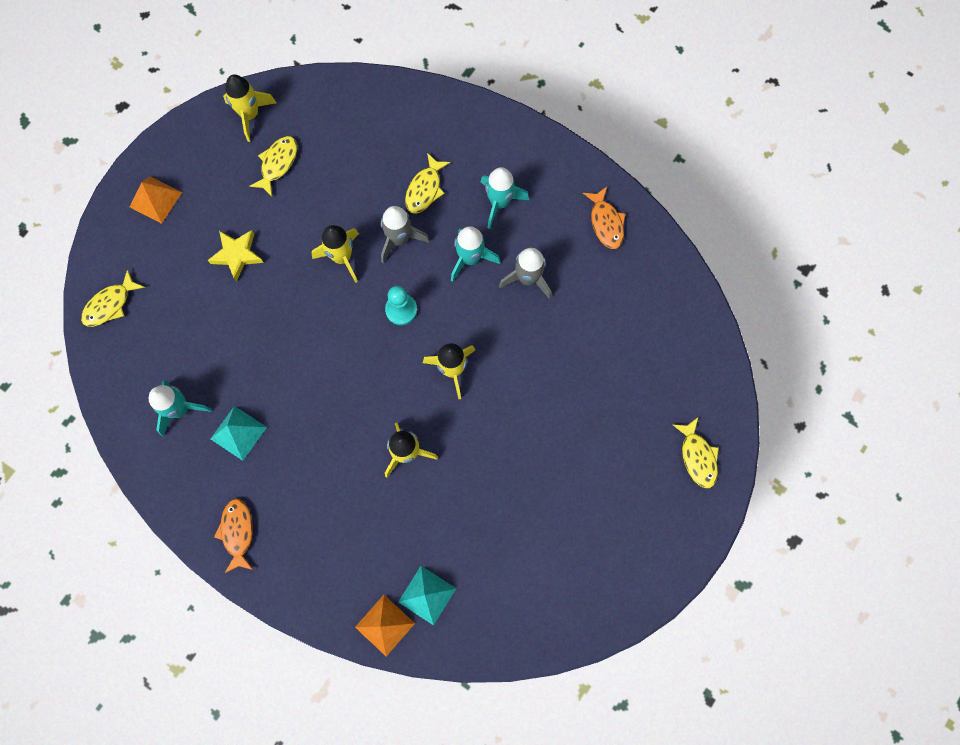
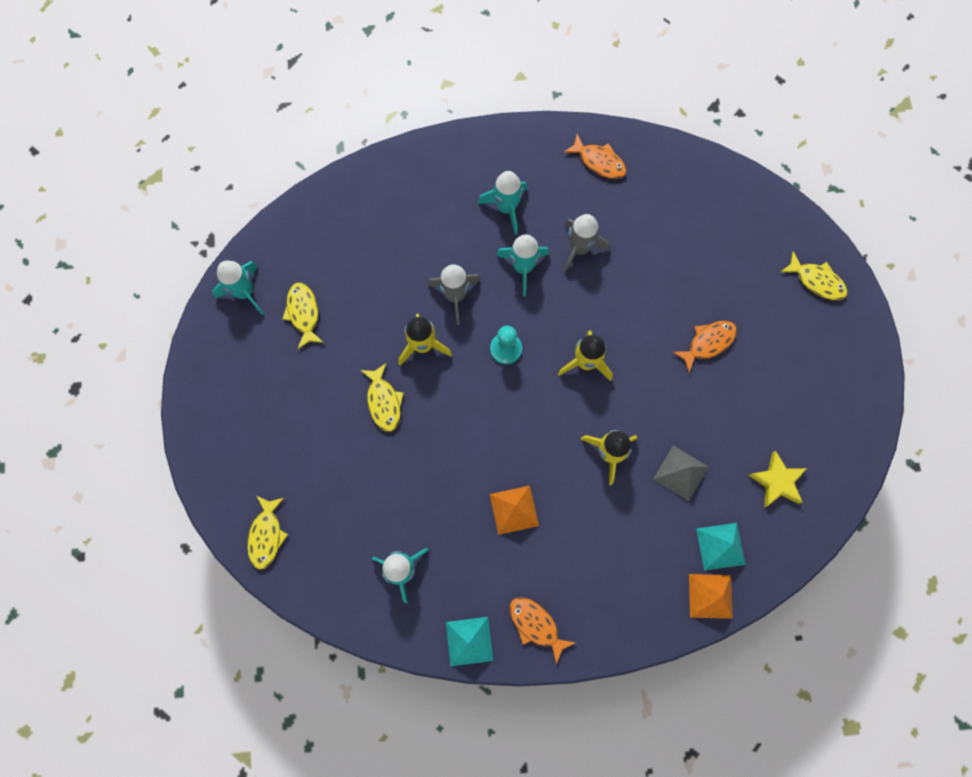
camera: 40 degrees left, 0 degrees up
orange pyramid [130,176,182,224] -> orange pyramid moved to [490,486,539,535]
yellow star [208,230,264,282] -> yellow star moved to [748,451,807,507]
turquoise pyramid [211,406,267,461] -> turquoise pyramid moved to [446,617,493,666]
yellow rocket [223,75,276,142] -> turquoise rocket [212,260,264,315]
yellow fish [405,153,451,214] -> yellow fish moved to [360,363,404,432]
none -> grey pyramid [653,445,708,501]
none -> orange fish [673,320,737,373]

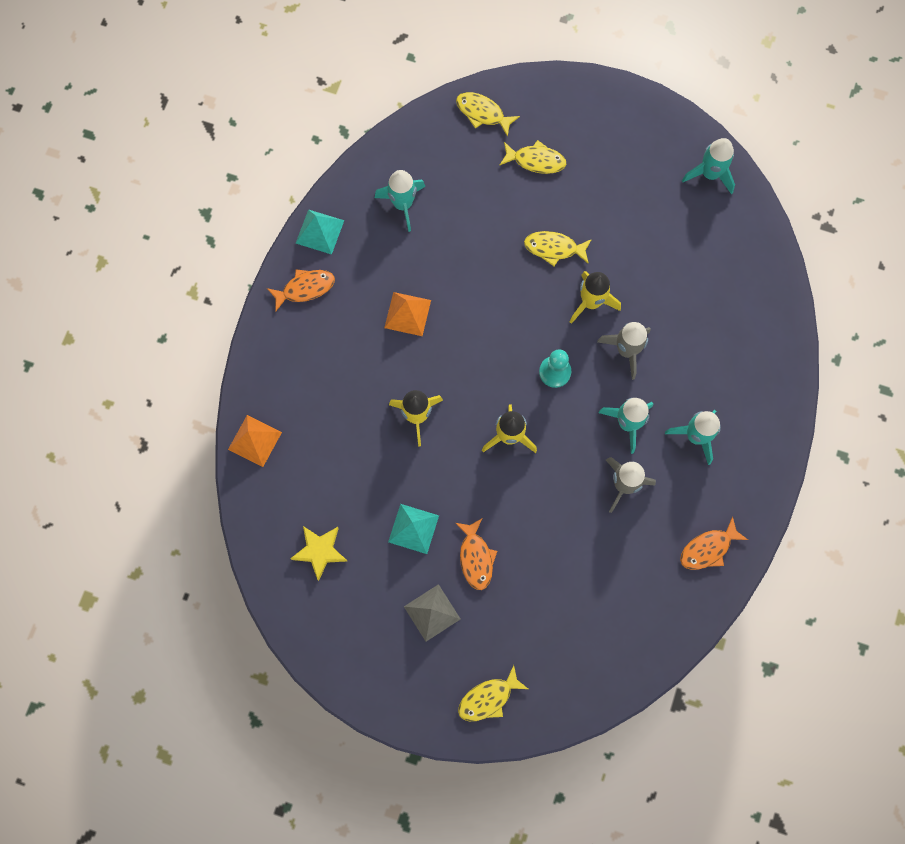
camera: 115 degrees right, 0 degrees up
yellow fish [282,283,324,349] -> yellow fish moved to [499,140,566,174]
grey pyramid [653,445,708,501] -> grey pyramid moved to [404,584,460,642]
turquoise pyramid [696,523,746,571] -> turquoise pyramid moved to [388,504,439,554]

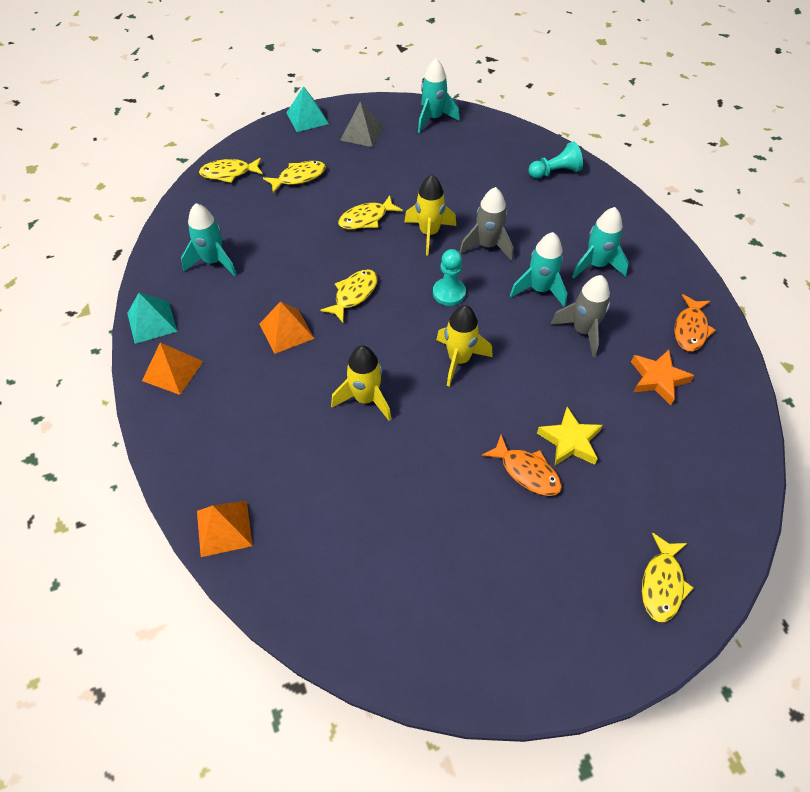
camera: 40 degrees left, 20 degrees down
orange fish [267,269,335,312] -> orange pyramid [142,343,203,395]
yellow star [290,526,347,581] -> yellow star moved to [537,407,603,465]
turquoise pyramid [388,504,439,554] -> turquoise pyramid moved to [286,86,329,132]
grey pyramid [404,584,460,642] -> grey pyramid moved to [340,101,384,147]
none -> yellow fish [320,269,378,322]
none -> turquoise pawn [528,141,583,179]
none -> orange star [631,350,695,405]

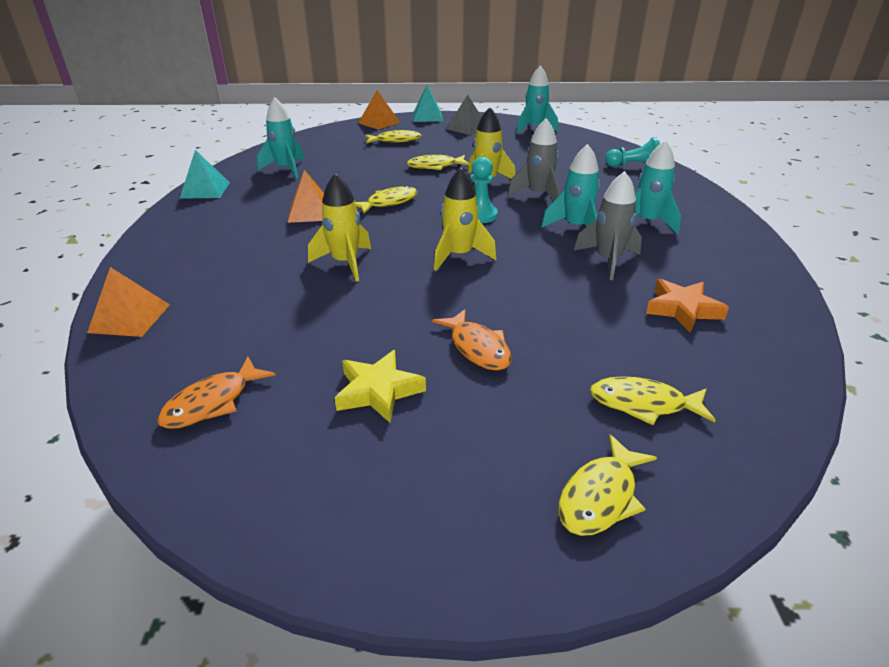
camera: 20 degrees right, 20 degrees down
orange pyramid [142,343,203,395] -> orange pyramid moved to [358,90,400,130]
yellow fish [199,158,263,183] -> yellow fish moved to [590,376,716,425]
yellow star [537,407,603,465] -> yellow star moved to [335,350,426,423]
orange fish [674,294,716,351] -> orange fish moved to [157,357,276,429]

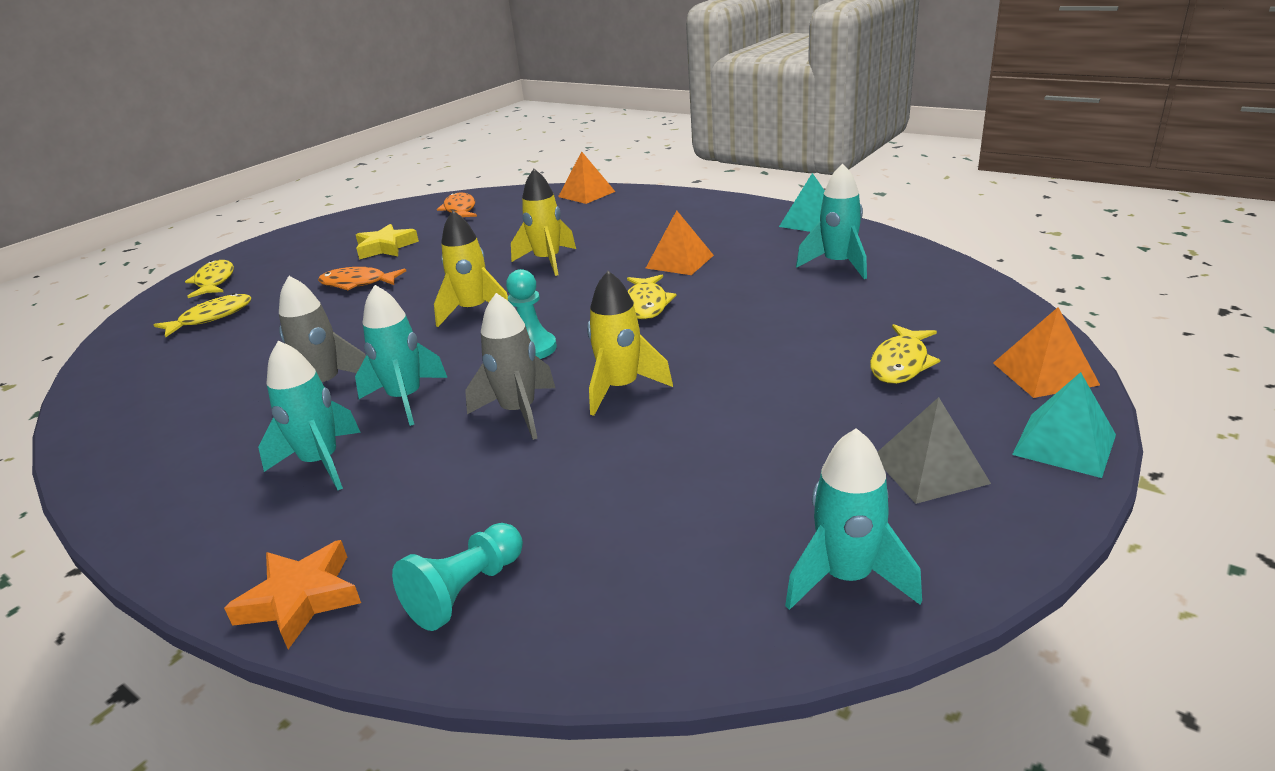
camera: 130 degrees right, 5 degrees down
yellow fish [407,155,469,170] -> none
orange star [646,279,729,333] -> orange star moved to [224,540,361,649]

